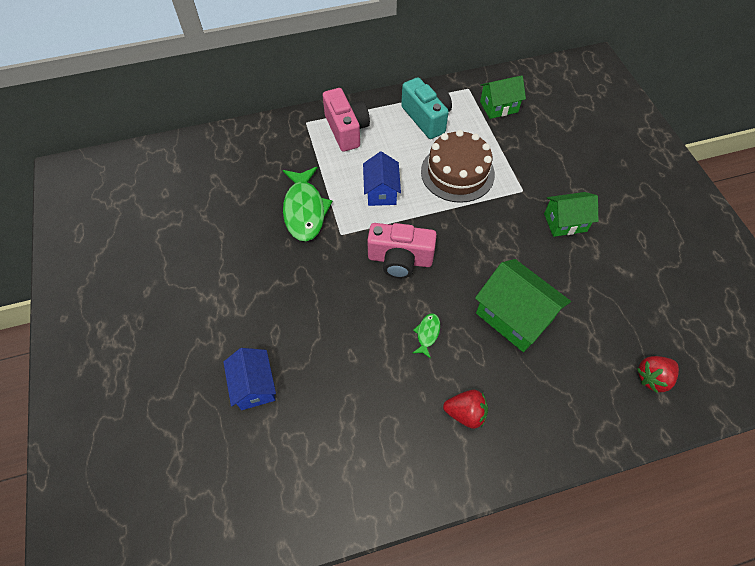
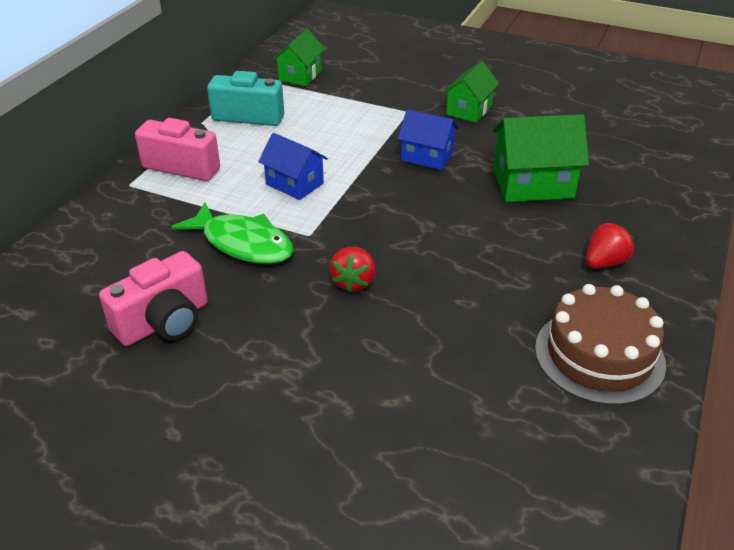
camera: 50 degrees left, 20 degrees down
blue house [223,348,276,410] -> blue house moved to [398,109,459,170]
pink camera [367,223,437,278] -> pink camera moved to [99,251,208,346]
green fish [413,313,440,359] -> none
brown cake [421,130,495,203] -> brown cake moved to [535,284,666,405]
red strawberry [637,356,679,393] -> red strawberry moved to [329,247,375,293]

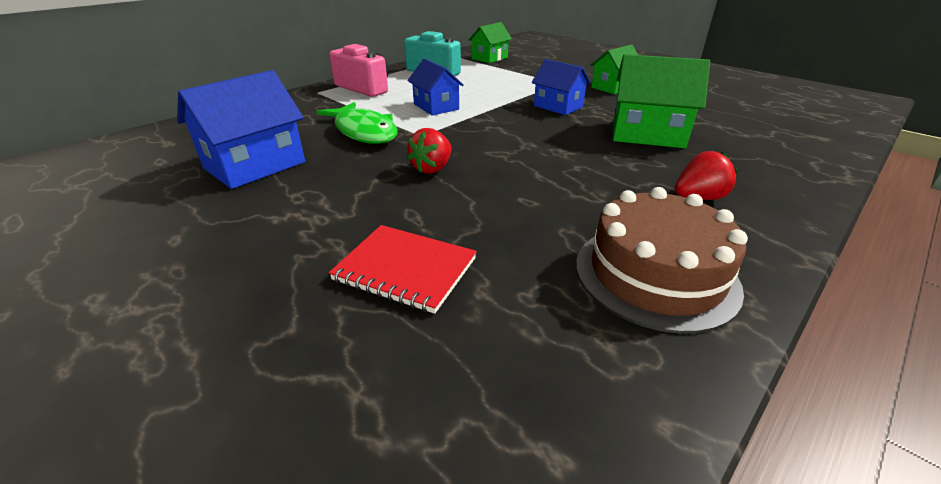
camera: 20 degrees right, 5 degrees down
pink camera [99,251,208,346] -> blue house [177,70,305,189]
none -> red notebook [329,225,477,314]

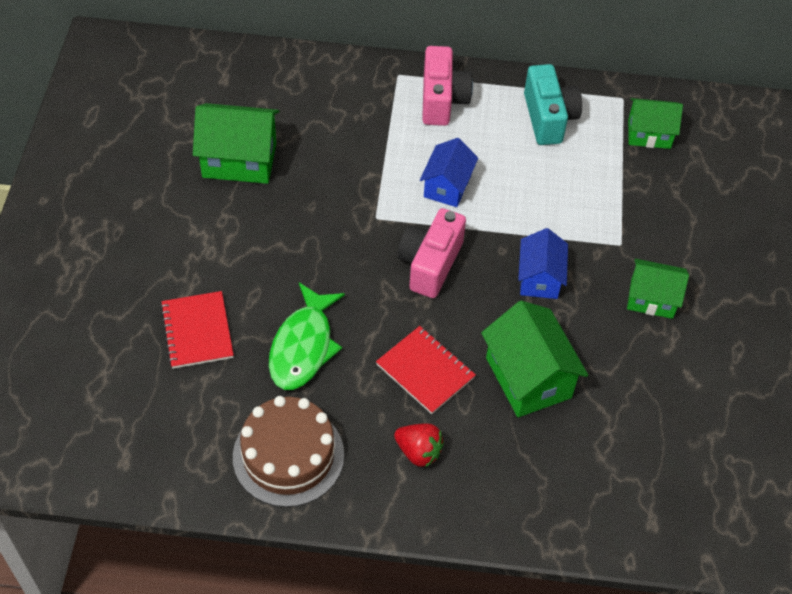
camera: 50 degrees right, 20 degrees up
blue house [177,70,305,189] -> green house [193,103,279,184]
green fish [317,102,398,144] -> green fish moved to [269,283,345,390]
red strawberry [407,128,451,174] -> none
none -> red notebook [376,326,476,414]
none -> pink camera [397,208,466,298]

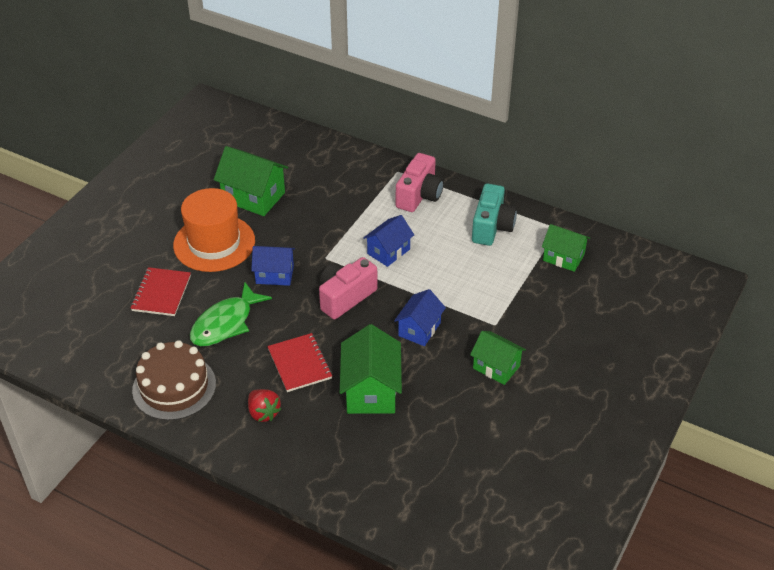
camera: 25 degrees right, 10 degrees down
none -> orange hat [173,188,255,272]
none -> blue house [251,246,295,286]

